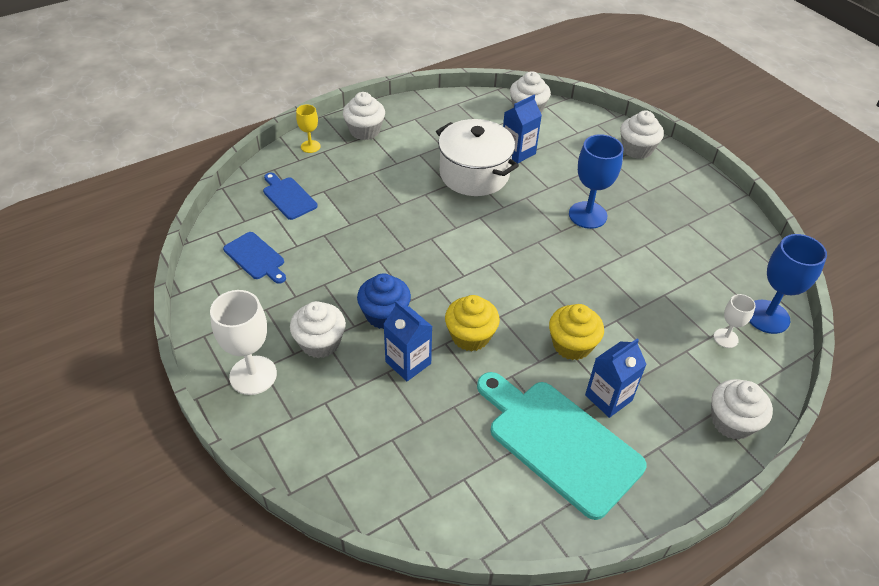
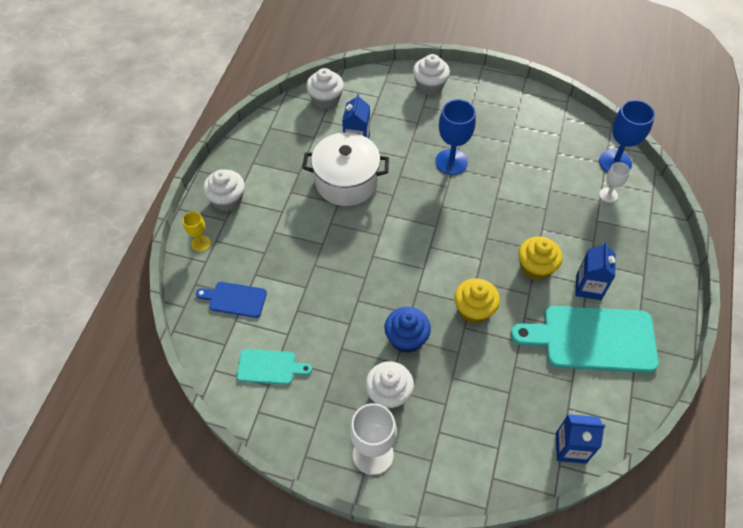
camera: 40 degrees left, 10 degrees up
blue cutting board [223,232,286,284] -> turquoise cutting board [237,349,312,385]
blue carton [383,301,433,381] -> blue carton moved to [556,414,606,464]
white cupcake [711,379,773,440] -> none

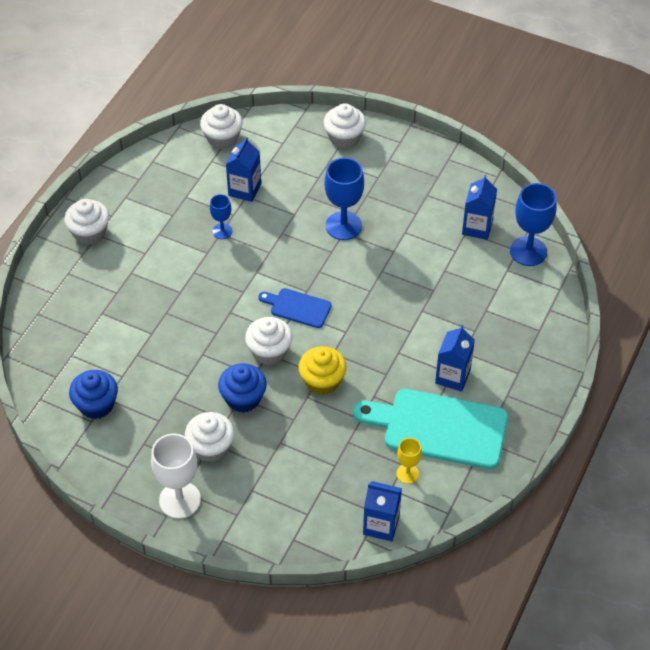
camera: 10 degrees right, 5 degrees down
yellow goblet [183,211,211,252] -> yellow goblet moved to [396,438,422,484]
blue cutting board [196,282,267,318] -> blue cutting board moved to [258,288,332,328]
turquoise cutting board [237,349,312,385] -> blue cupcake [69,370,118,419]
white pot [302,132,389,206] -> blue goblet [210,194,233,239]
yellow cupcake [518,236,563,280] -> none
white goblet [599,162,630,203] -> none
none -> white cupcake [245,317,293,365]
none -> blue carton [462,175,497,240]

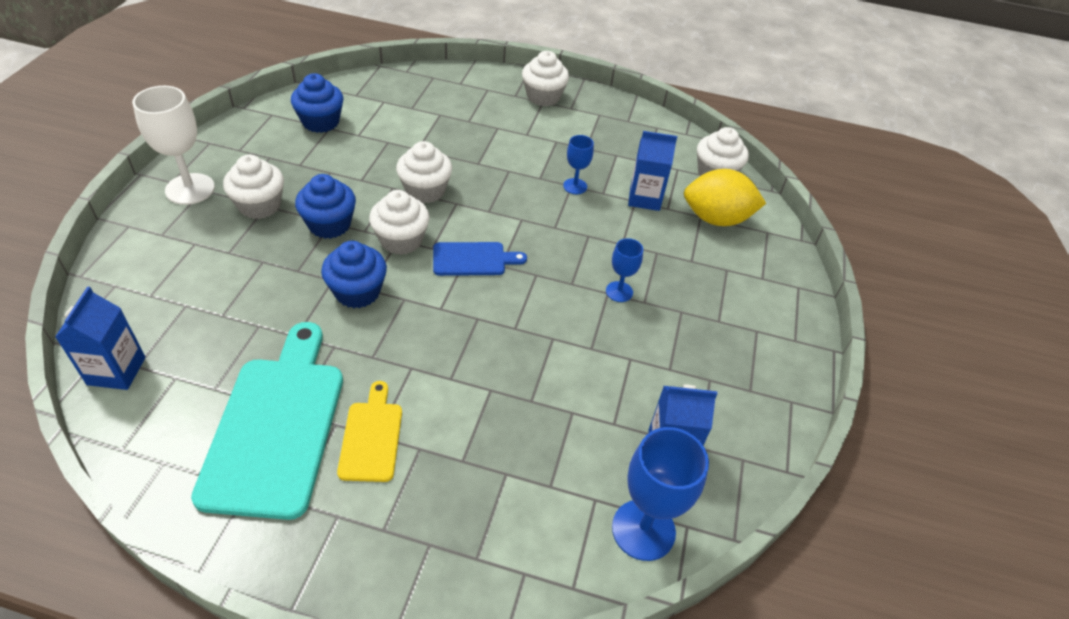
camera: 75 degrees right, 5 degrees down
blue cutting board [258,288,332,328] -> blue cutting board turned 75 degrees clockwise [433,242,527,276]
yellow cupcake [298,346,347,395] -> blue cupcake [321,241,387,308]
white cupcake [324,103,366,149] -> white cupcake moved to [396,141,452,203]
blue goblet [325,157,364,240] -> blue goblet [606,238,643,302], size x0.55
yellow goblet [396,438,422,484] -> none
blue carton [435,325,475,392] -> yellow cutting board [337,381,402,482]
none -> yellow lemon [684,169,766,226]

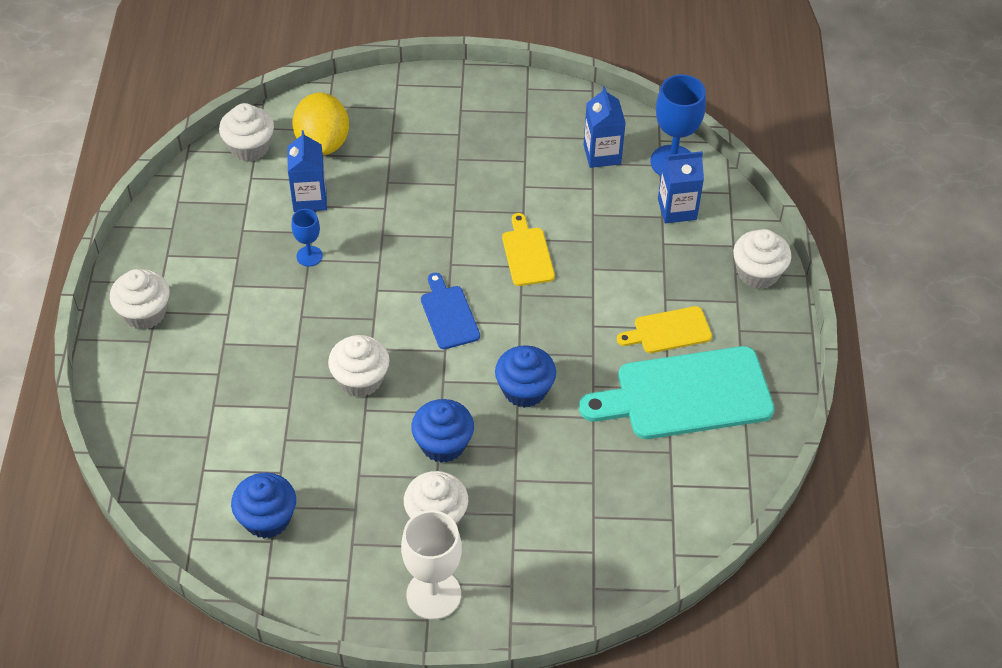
camera: 100 degrees left, 5 degrees up
blue carton [55,286,146,390] -> blue carton moved to [658,151,704,223]
white cupcake [369,190,430,255] -> white cupcake moved to [733,229,791,289]
blue goblet [606,238,643,302] -> none
none -> yellow cutting board [502,213,555,286]

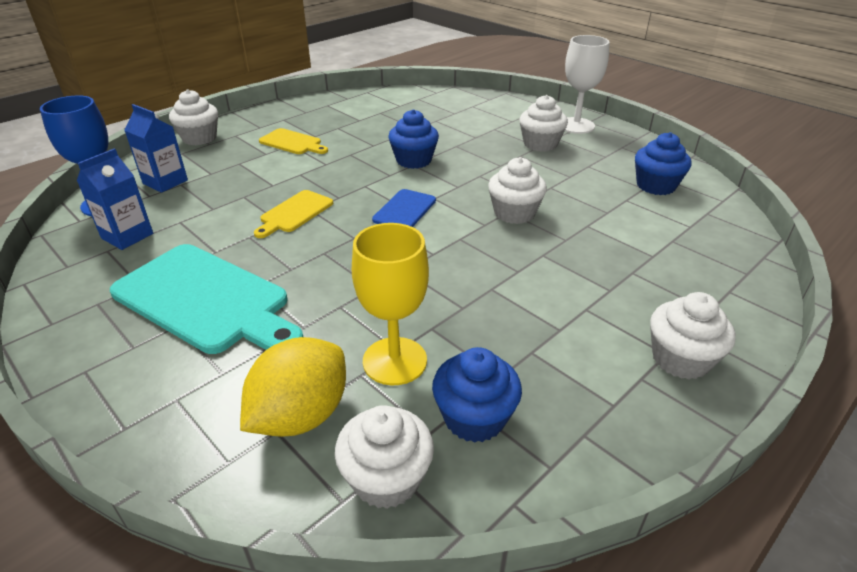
camera: 135 degrees left, 15 degrees down
blue carton [287,130,327,212] -> yellow goblet [352,223,429,385]
blue goblet [291,209,323,267] -> none
blue cupcake [411,399,474,463] -> blue cupcake moved to [432,347,522,443]
turquoise cutting board [579,346,775,439] -> turquoise cutting board moved to [110,244,303,354]

